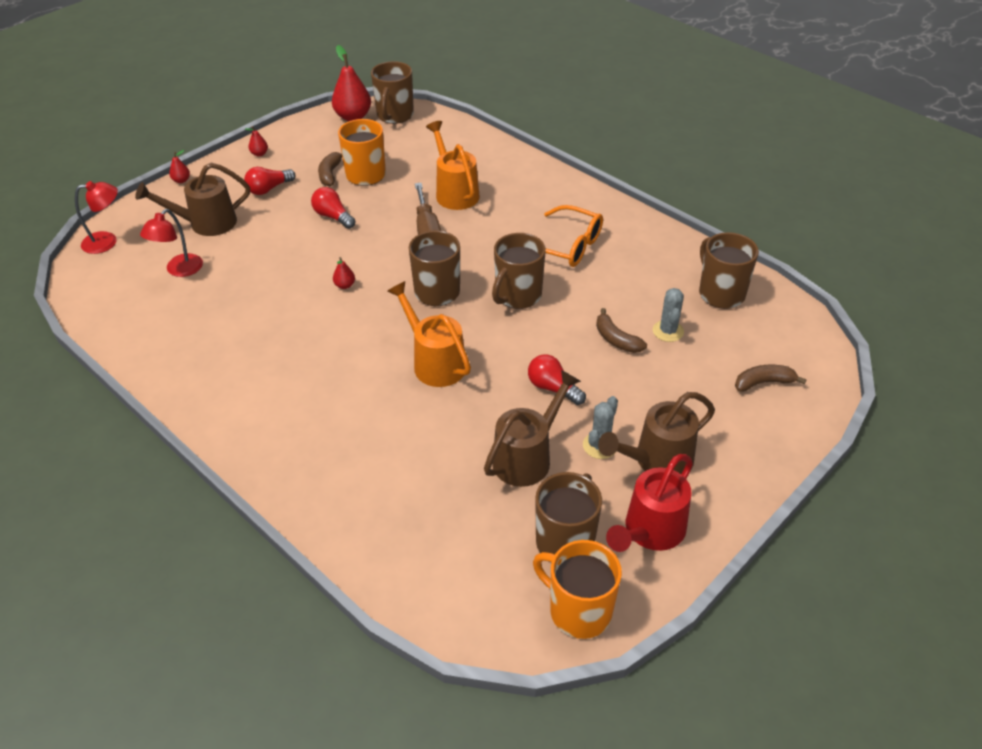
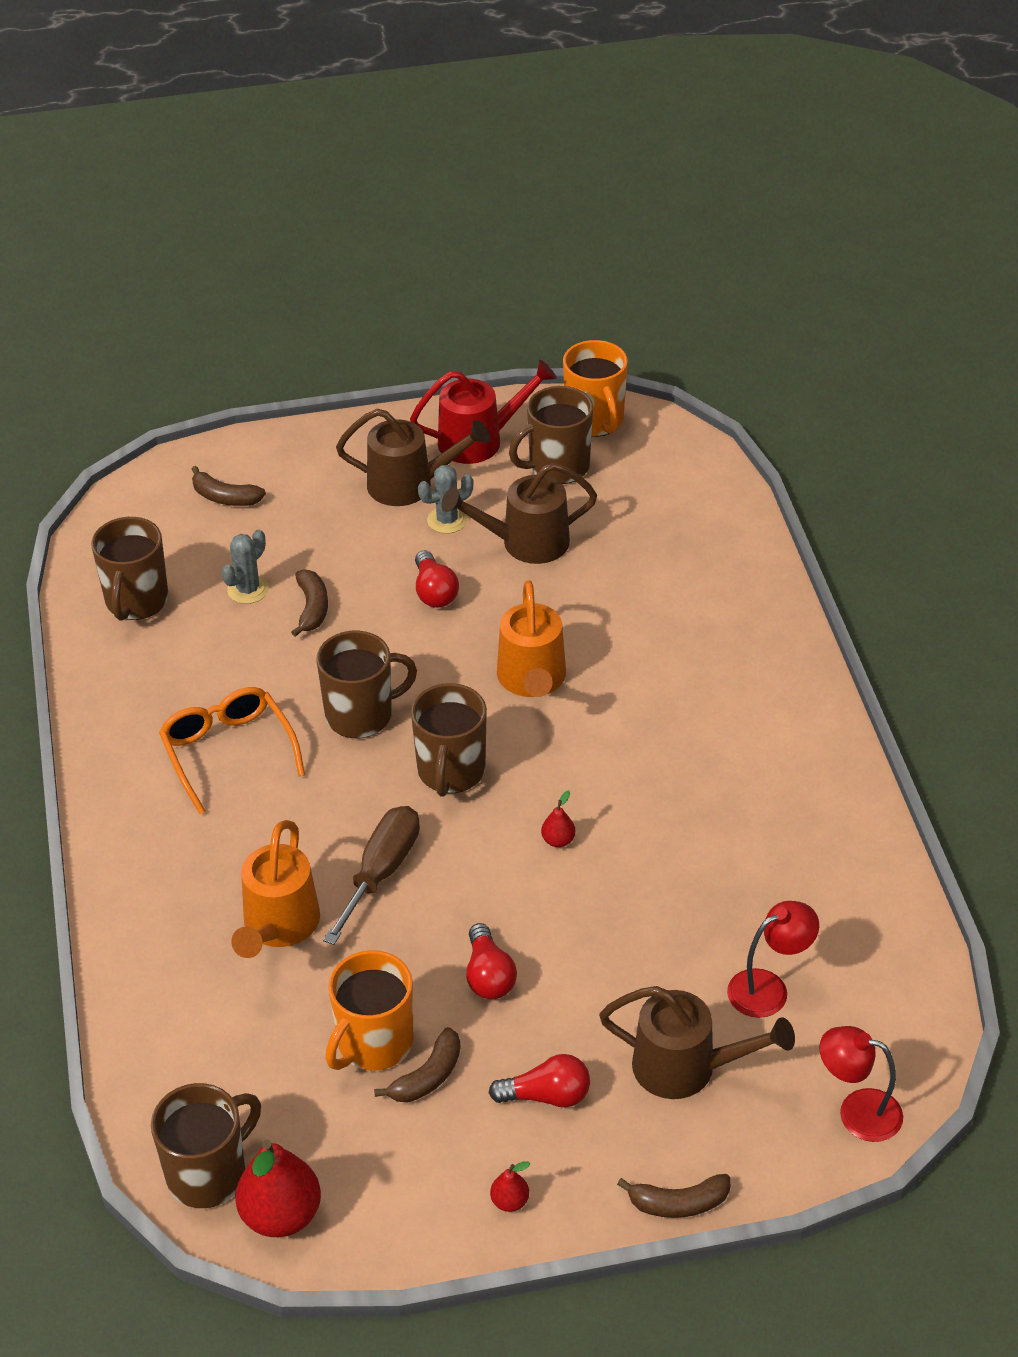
camera: 145 degrees left, 0 degrees up
red pear [169,150,190,183] -> brown banana [617,1174,730,1218]

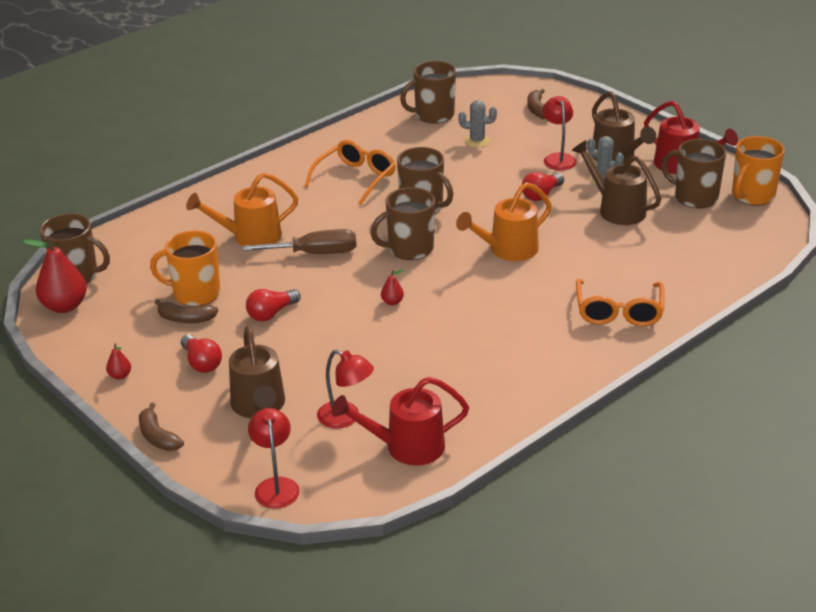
camera: 60 degrees right, 10 degrees down
brown banana [291,569,328,637] -> none
none -> red watering can [331,377,469,465]
none -> red lamp [542,96,577,170]
none -> orange glasses [576,279,665,326]

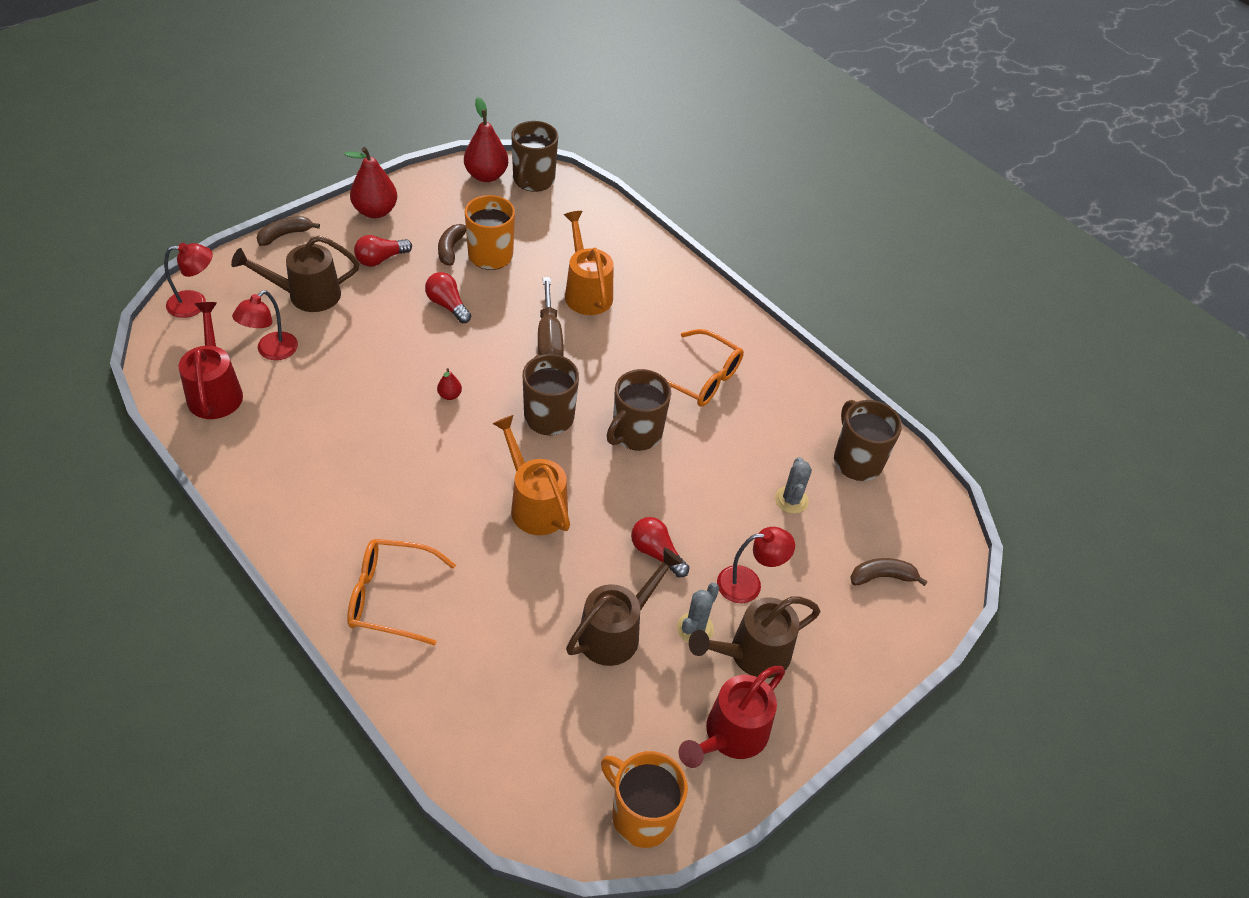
camera: 85 degrees right, 15 degrees up
red pear [106,343,131,380] -> red pear [344,147,397,218], size x2.15
brown mug [661,139,726,208] -> none

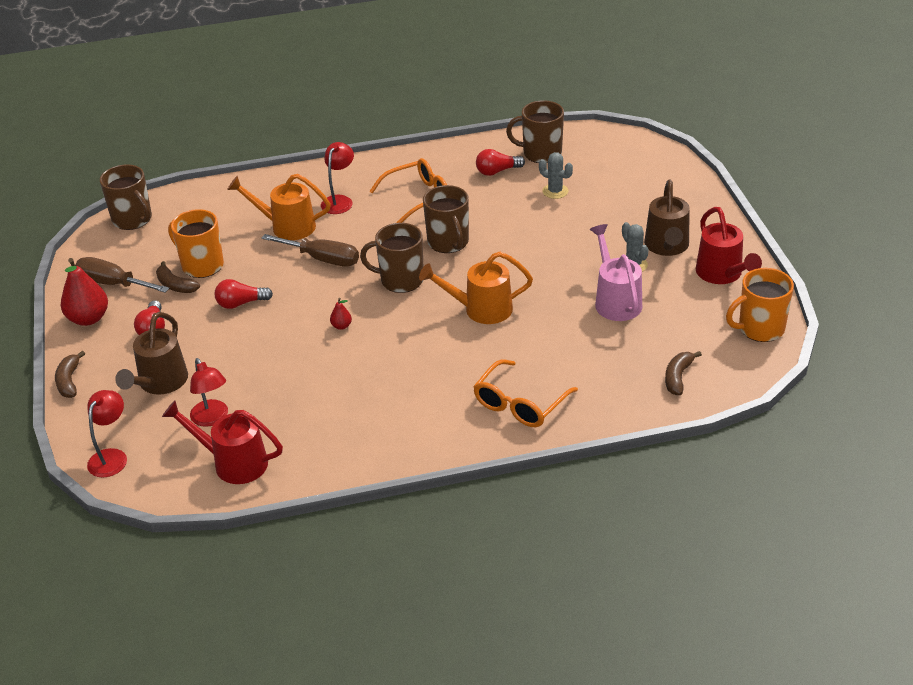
camera: 55 degrees left, 10 degrees down
red pear [464,97,508,182] -> none
brown watering can [566,547,683,666] -> pink watering can [590,224,642,321]
red light bulb [631,517,690,577] -> red light bulb moved to [476,149,525,176]
red lamp [717,527,795,603] -> red lamp moved to [321,142,354,214]
brown banana [850,558,928,586] -> brown banana moved to [665,351,702,395]
none -> brown screwdriver [75,257,169,293]

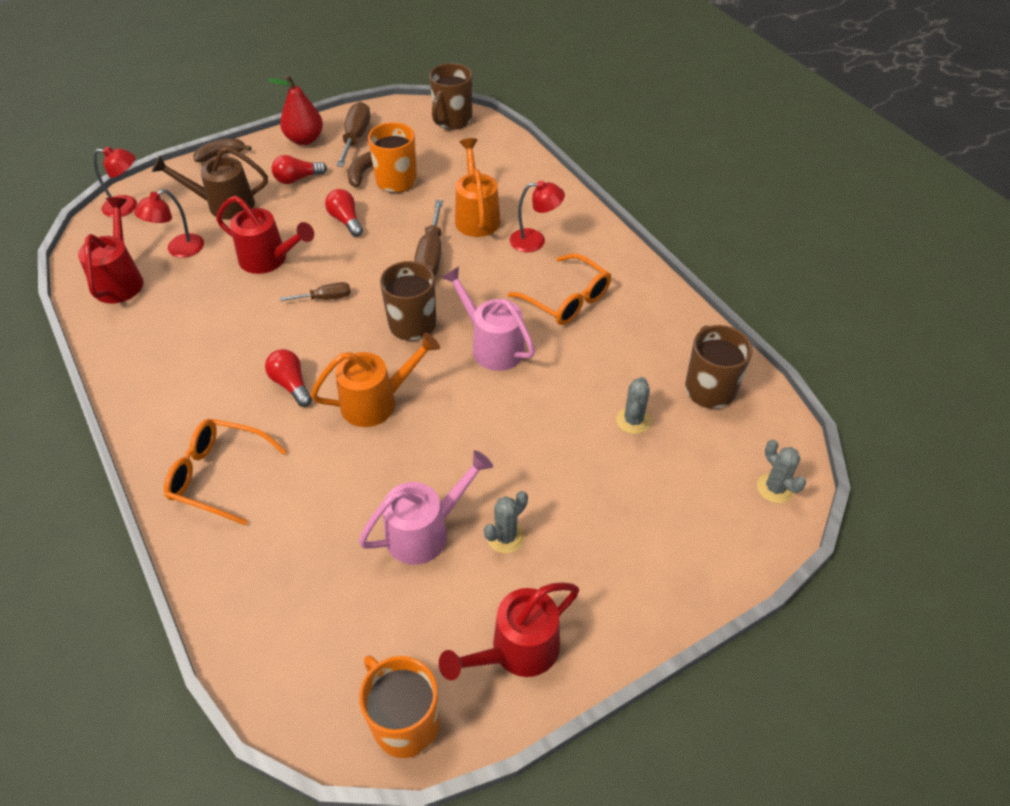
camera: 70 degrees right, 10 degrees up
red pear [330,298,352,330] -> brown screwdriver [280,282,351,301]
orange watering can [419,252,533,324] -> orange watering can turned 90 degrees clockwise [310,333,440,427]
brown mug [423,185,469,253] -> pink watering can [441,267,535,371]
red light bulb [476,149,525,176] -> red light bulb moved to [265,349,312,407]
brown watering can [644,179,690,256] -> none
brown banana [665,351,702,395] -> none
none -> red watering can [216,196,314,274]
none -> grey cactus [757,440,806,503]

